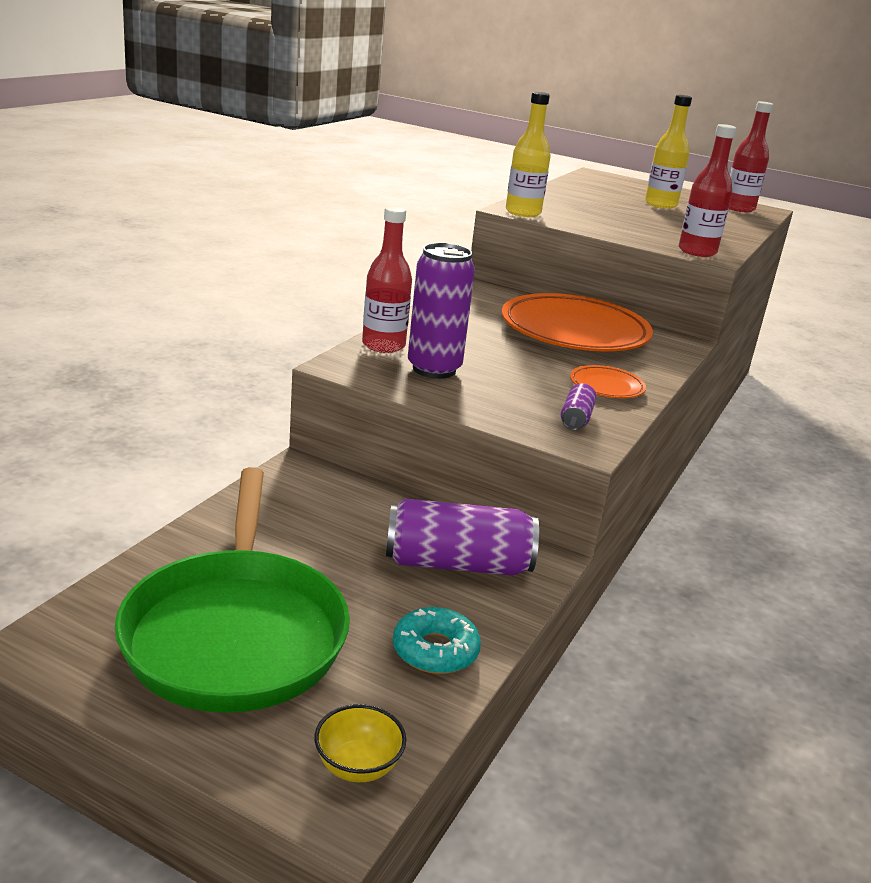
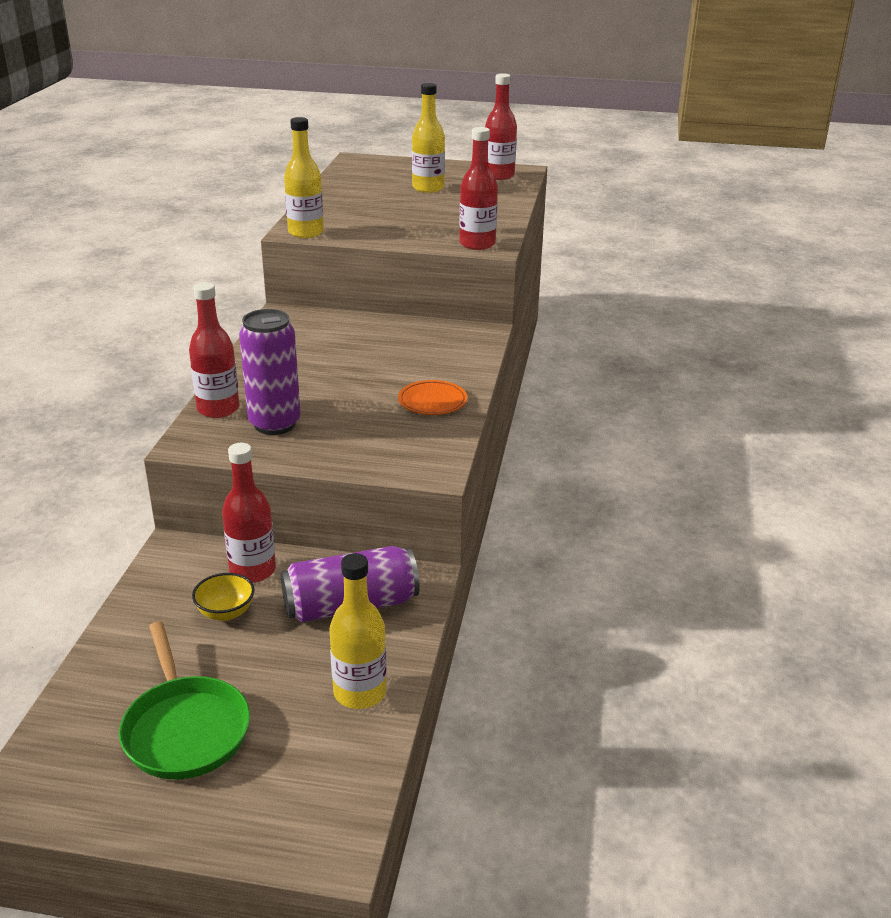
camera: 15 degrees left, 5 degrees up
green pan [115,467,350,713] -> green pan [119,622,250,779], size x0.64
yellow bowl [314,704,406,782] -> yellow bowl moved to [192,573,255,621]
turquoise donut [393,607,481,674] -> yellow bottle [330,553,387,709]
orange plate [502,293,653,351] -> none
purple can [561,384,597,430] -> none
none -> red bottle [222,443,276,583]

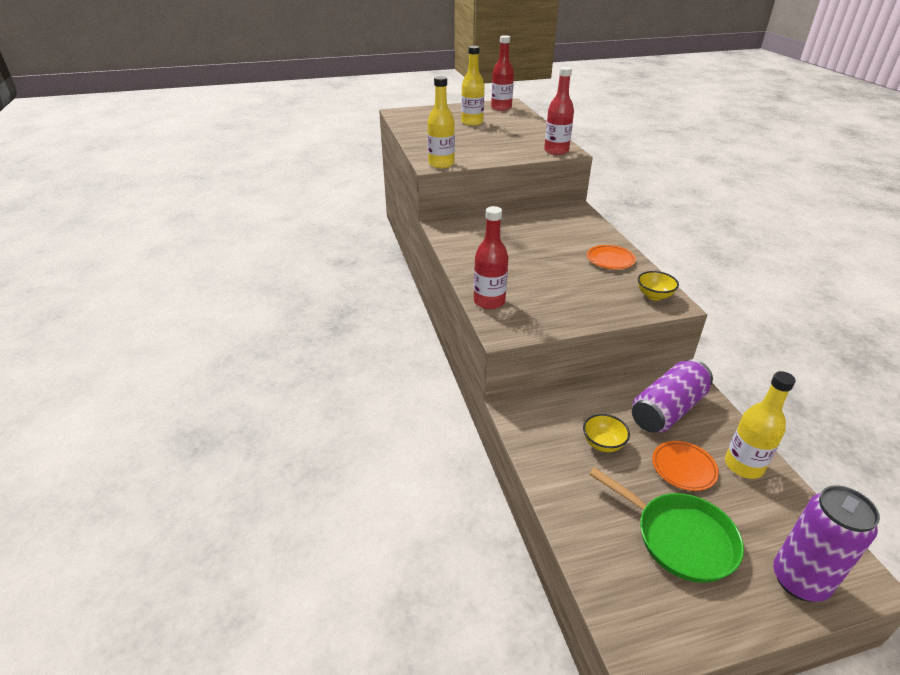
camera: 25 degrees left, 5 degrees up
red bottle [222,443,276,583] -> none
purple can [239,309,301,435] -> purple can moved to [773,486,880,602]
none -> yellow bowl [638,271,679,301]
none -> orange plate [652,441,719,491]

